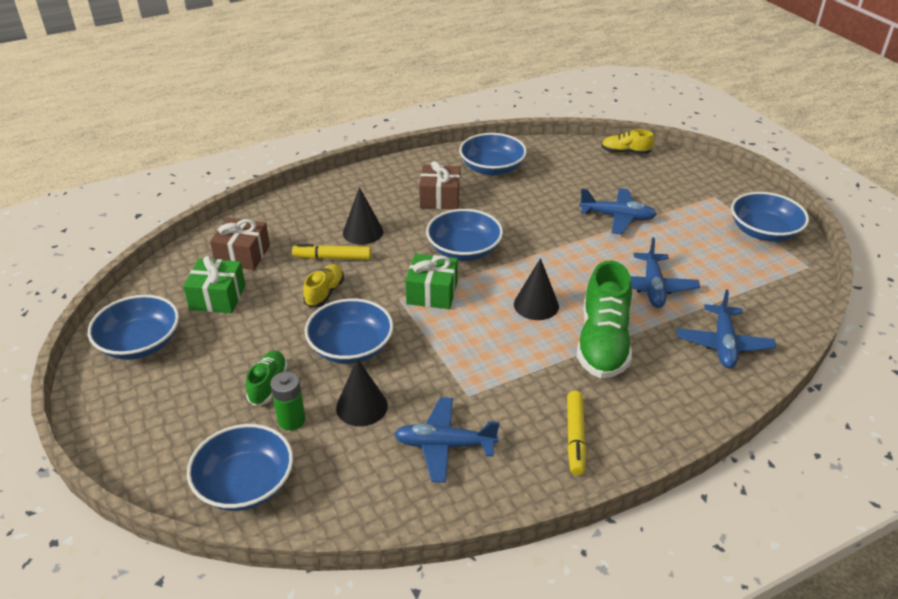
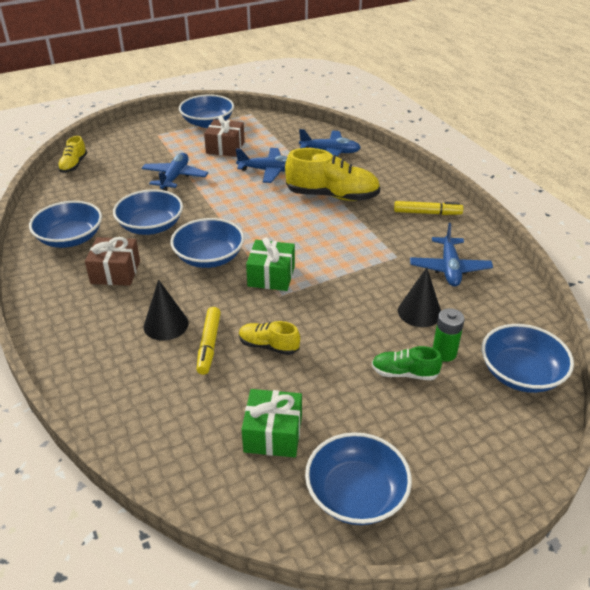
camera: 90 degrees left, 0 degrees up
brown gift [210,218,270,270] -> brown gift moved to [204,116,245,157]
blue bowl [305,298,394,364] -> blue bowl moved to [113,189,183,235]
black cone [514,258,559,320] -> none
green shoe [577,261,632,378] -> yellow shoe [285,148,380,201]

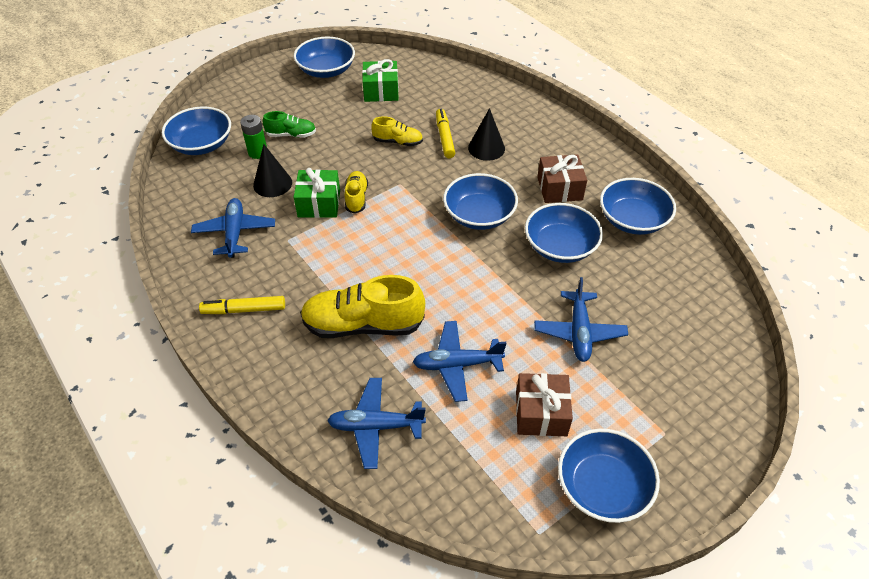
camera: 170 degrees right, 10 degrees up
yellow shoe [58,136,87,173] -> yellow shoe moved to [344,171,368,214]
green gift [246,238,295,291] -> green gift moved to [294,168,340,218]

